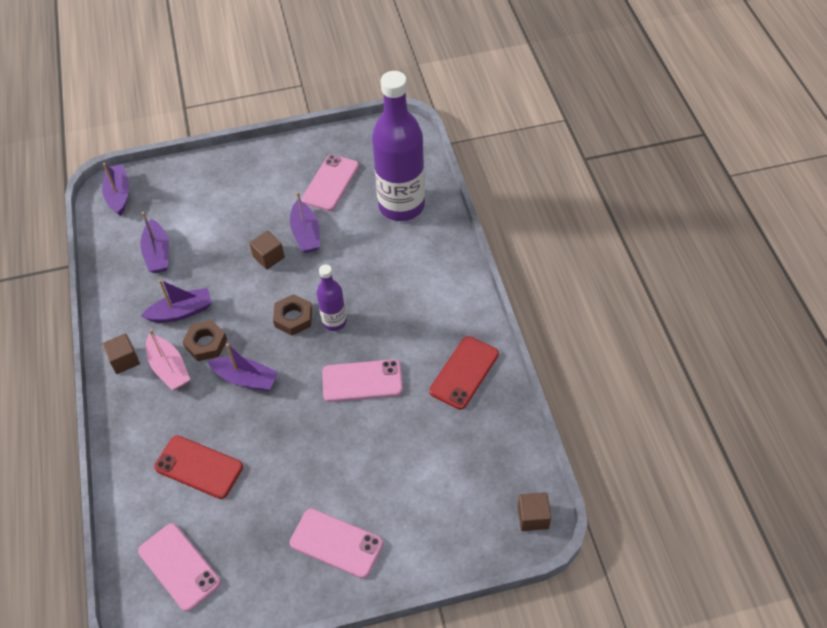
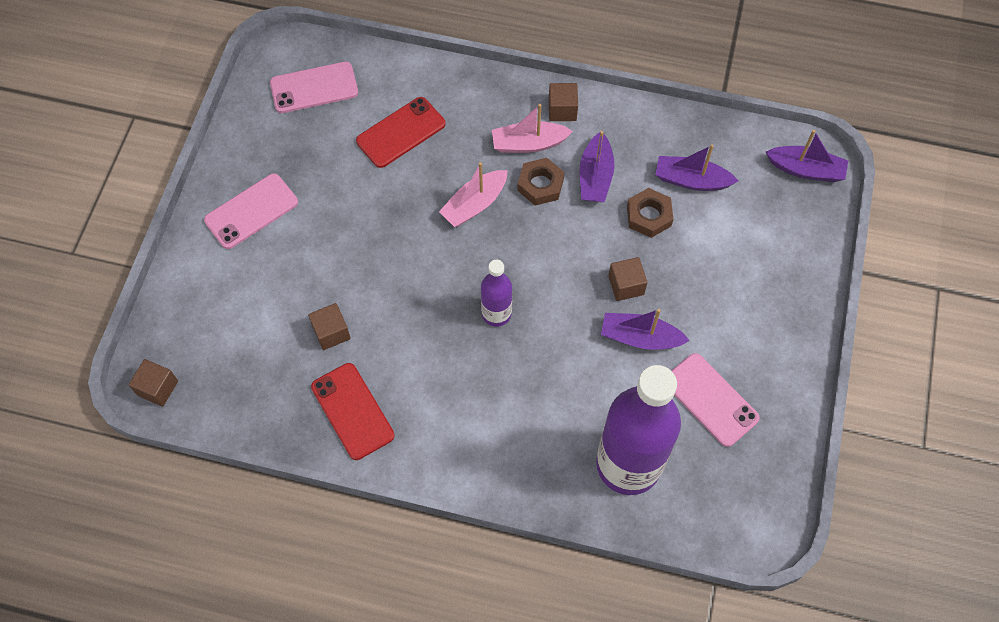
camera: 115 degrees right, 10 degrees up
purple boat [207,343,279,391] -> pink boat [439,162,508,227]
brown nut [273,294,312,335] -> brown nut moved to [627,188,673,238]
pink phone [322,359,403,402] -> none
none -> brown cube [308,303,351,350]

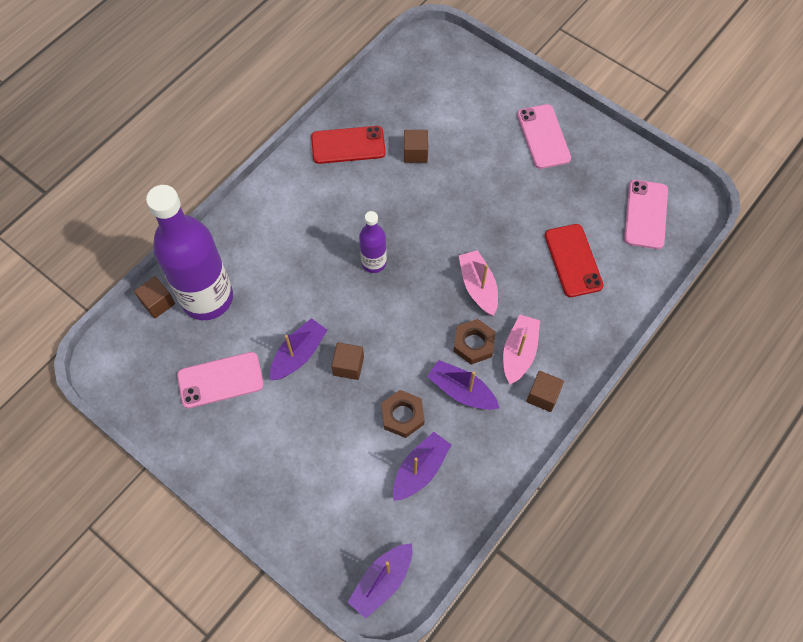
camera: 115 degrees right, 0 degrees up
brown cube [129,359,178,407] -> brown cube moved to [134,276,175,318]

